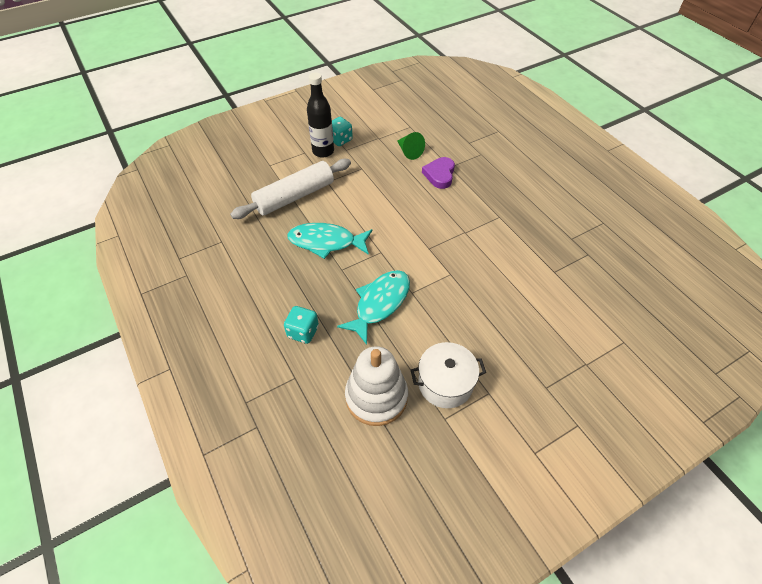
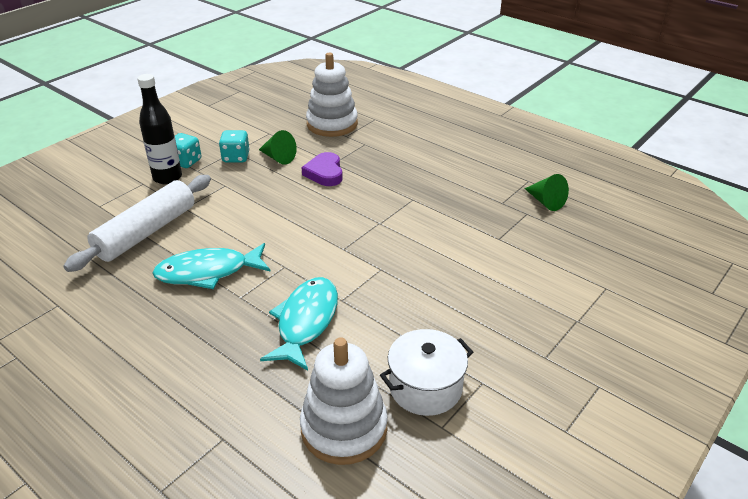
camera: 20 degrees left, 15 degrees down
turquoise dice [284,306,319,344] -> turquoise dice moved to [219,130,250,163]
none -> white stacking toy [306,53,358,137]
none -> green cone [524,174,569,211]

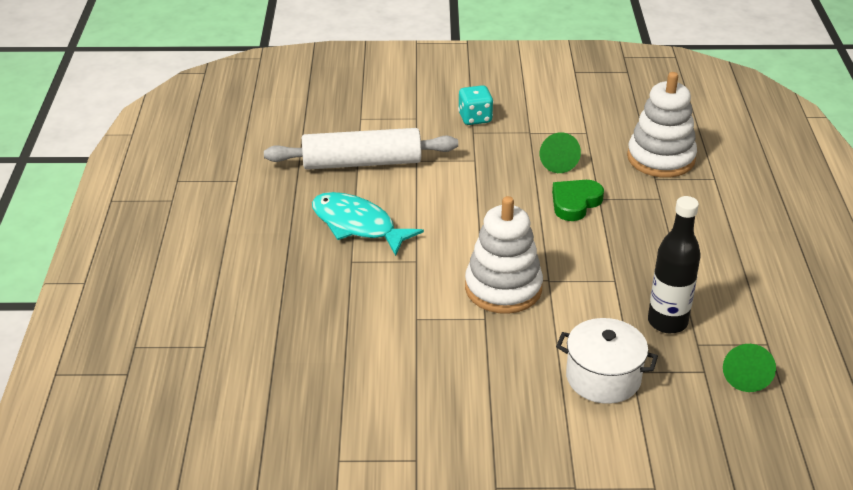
camera: 50 degrees right, 0 degrees up
black bottle [137,74,182,184] -> black bottle moved to [648,196,701,333]
turquoise dice [219,130,250,163] -> none
turquoise fish [260,277,338,371] -> none
white stacking toy [300,337,388,465] -> white stacking toy moved to [465,196,543,314]
purple heart [301,152,343,186] -> green heart [552,180,604,221]
white pot [380,329,473,416] -> white pot moved to [556,318,658,404]

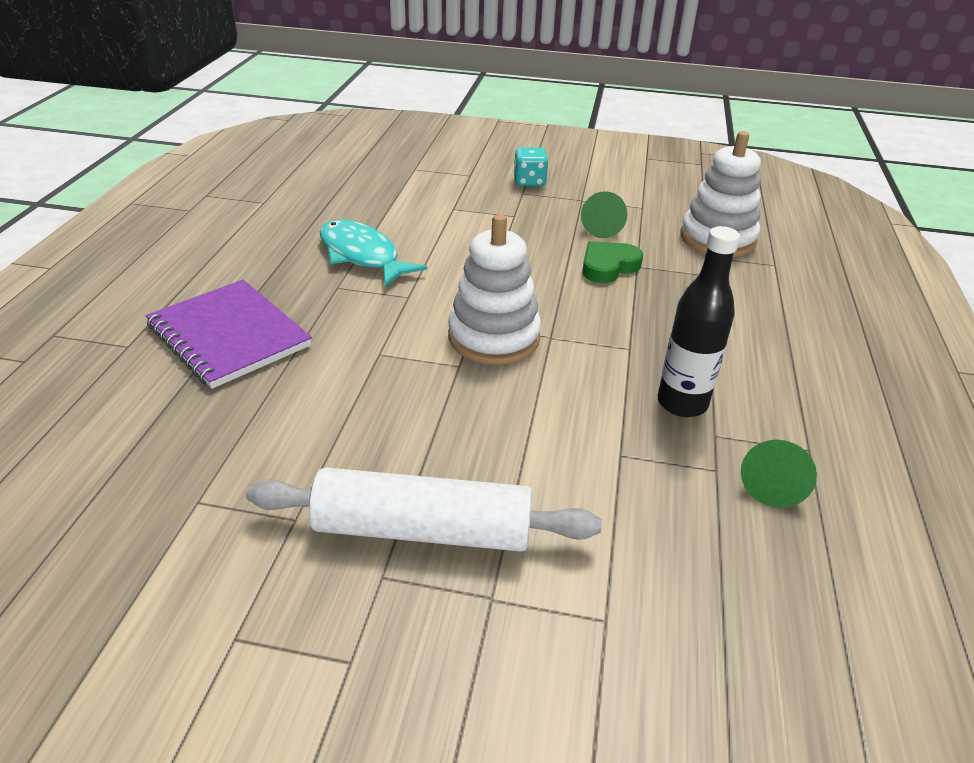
camera: 10 degrees right, 0 degrees up
white rolling pin [264,128,458,170] -> white rolling pin moved to [246,467,602,552]
white pot [556,318,658,404] -> none
none -> purple notebook [146,280,312,389]

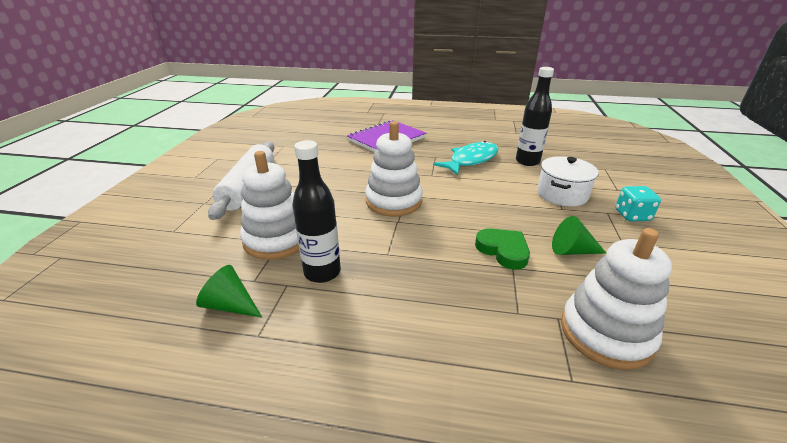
camera: 90 degrees right, 5 degrees down
none -> white stacking toy [240,151,299,260]
none -> black bottle [516,67,554,166]
none -> white pot [537,156,599,206]

